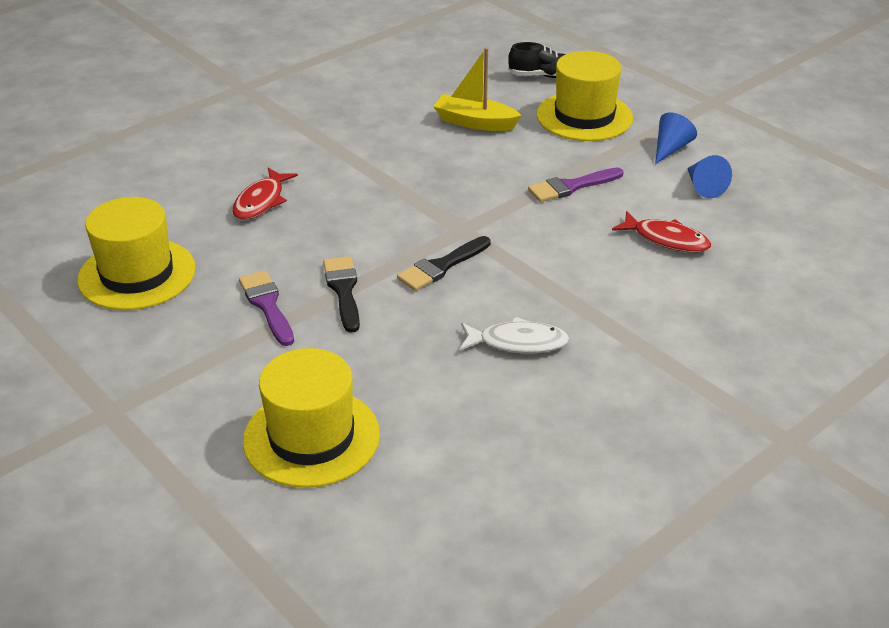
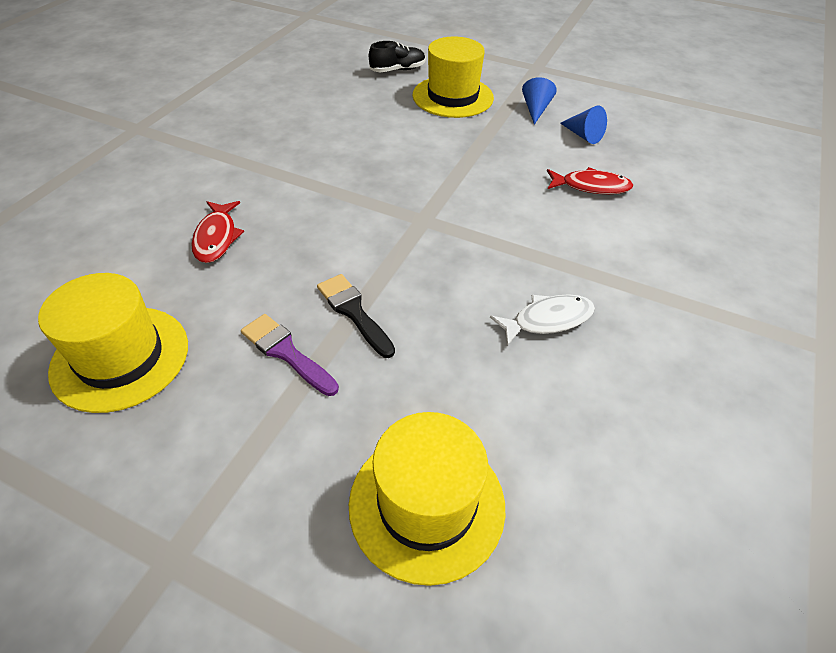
camera: 25 degrees left, 10 degrees up
black brush [397,236,491,291] -> none
yellow boat [433,48,522,131] -> none
purple brush [528,167,624,202] -> none

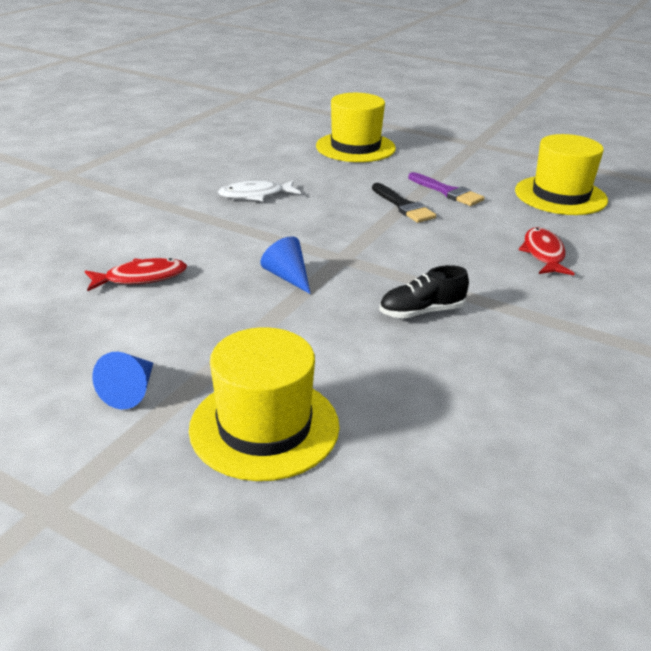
camera: 175 degrees left, 15 degrees down
black shoe [369,41,425,72] -> black shoe moved to [379,265,469,319]
red fish [547,167,633,194] -> red fish turned 150 degrees clockwise [85,258,187,291]
blue cone [560,105,607,144] -> blue cone moved to [261,236,311,294]

